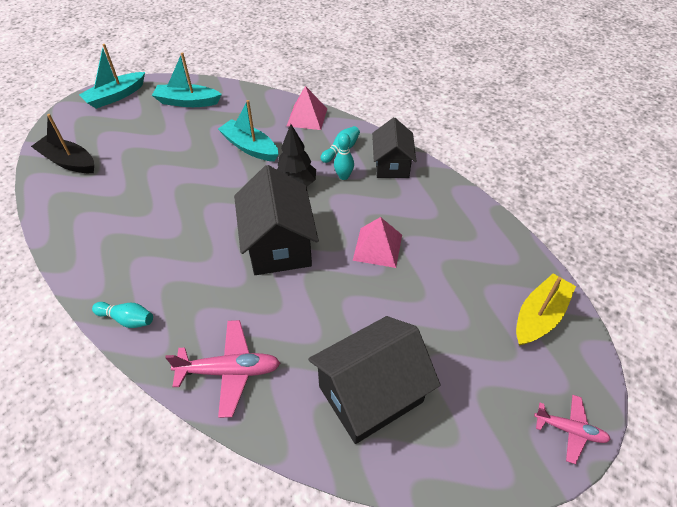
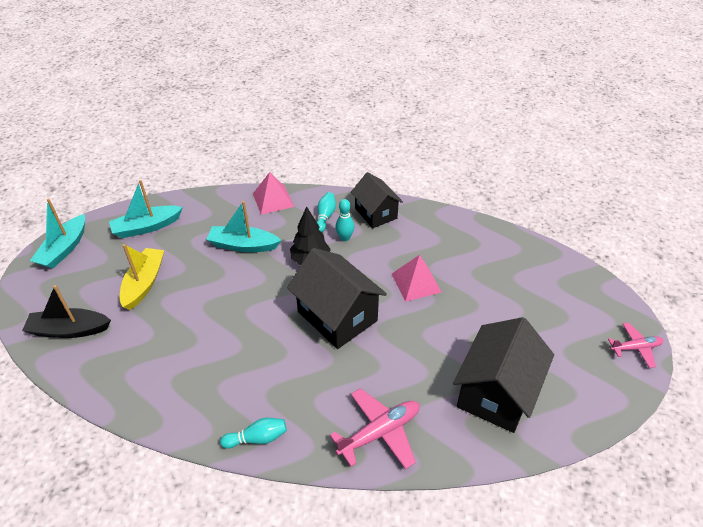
camera: 30 degrees left, 5 degrees down
yellow boat [516,274,576,346] -> yellow boat moved to [120,244,164,310]

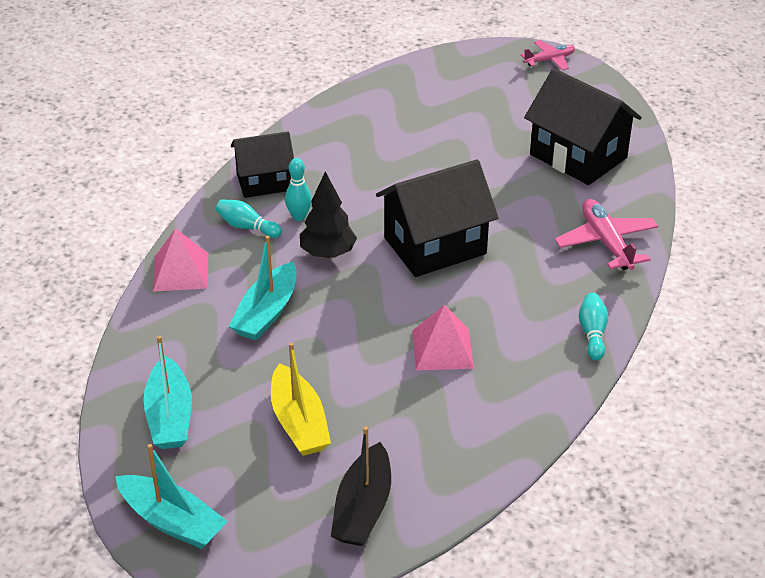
camera: 75 degrees left, 5 degrees down
yellow boat [120,244,164,310] -> yellow boat turned 135 degrees counterclockwise [271,343,331,456]
pink pyramid [392,255,442,302] -> pink pyramid moved to [412,305,474,370]
pink plane [608,322,664,368] -> pink plane turned 60 degrees clockwise [520,40,575,70]

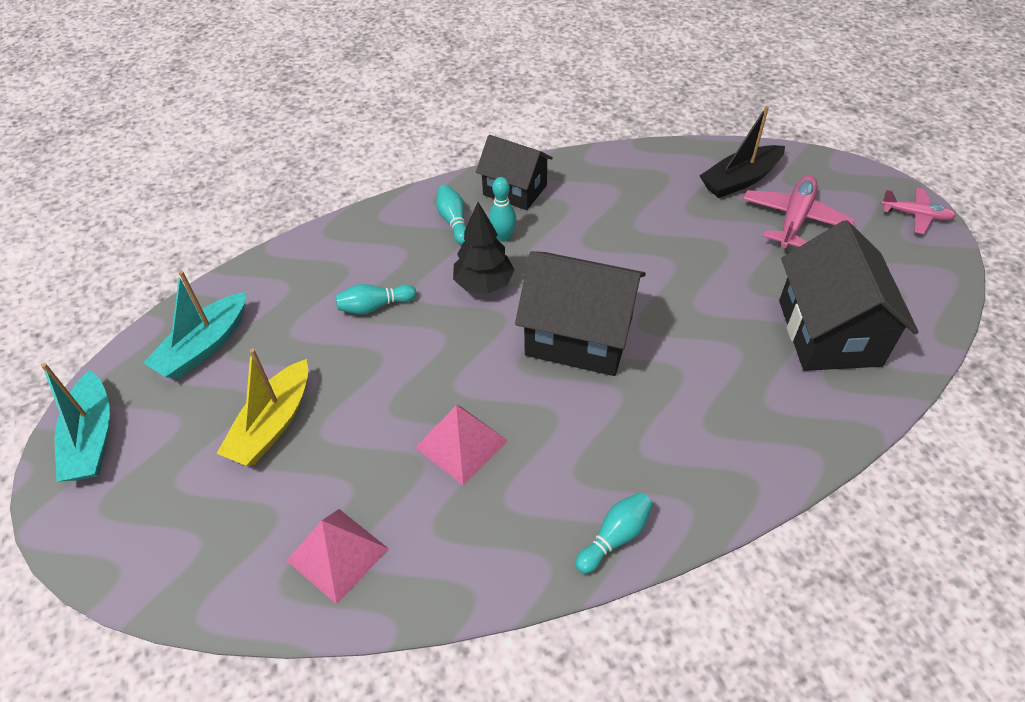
camera: 45 degrees right, 10 degrees up
pink pyramid [153,228,208,292] -> pink pyramid moved to [287,509,389,604]
turquoise boat [229,236,297,341] -> turquoise bowling pin [335,284,416,314]
black boat [331,426,391,546] -> black boat moved to [700,106,785,198]
pink plane [555,199,658,270] -> pink plane moved to [743,175,855,248]

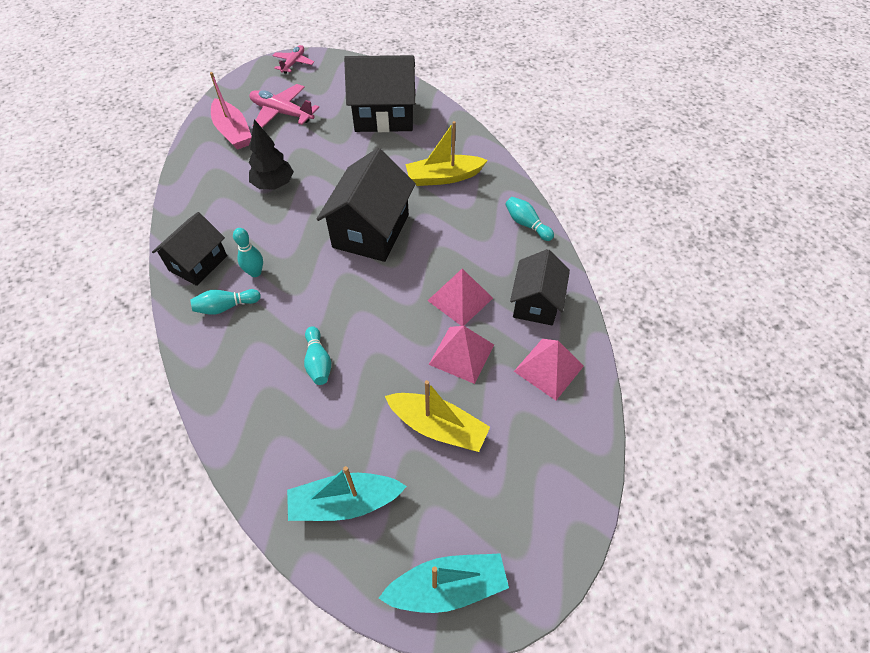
camera: 90 degrees left, 5 degrees up
turquoise boat [143,270,246,379] -> turquoise boat turned 135 degrees clockwise [287,466,407,521]
black tree [453,202,515,294] -> black tree moved to [249,119,294,189]
black boat [700,106,785,198] -> pink boat [210,72,252,150]
none -> yellow boat [405,121,488,186]
none -> pink pyramid [429,326,494,384]
none -> black house [510,249,570,326]

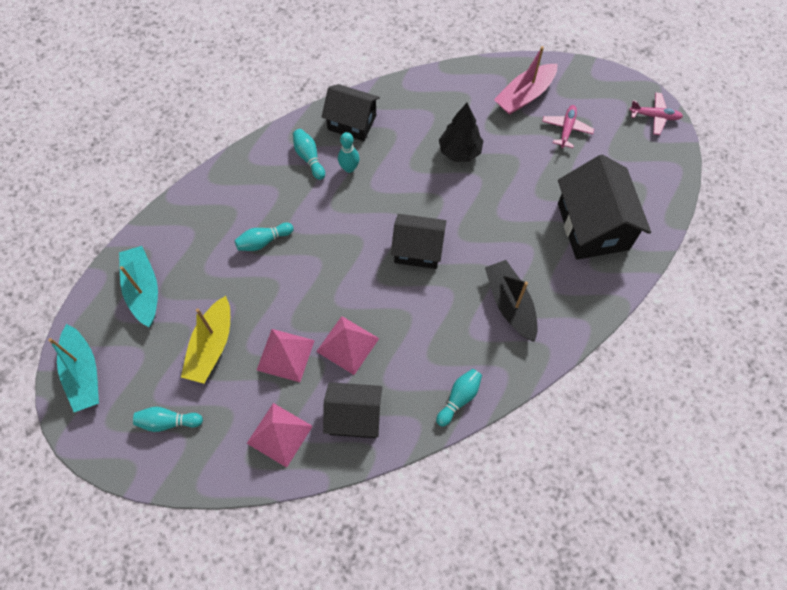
camera: 80 degrees right, 10 degrees up
pink plane [249,84,319,128] -> pink plane [542,105,594,148], size x0.63
black house [317,148,416,262] -> black house [391,214,446,269], size x0.65
yellow boat [405,121,488,186] -> black boat [485,260,538,342]
none -> turquoise bowling pin [133,407,203,432]

